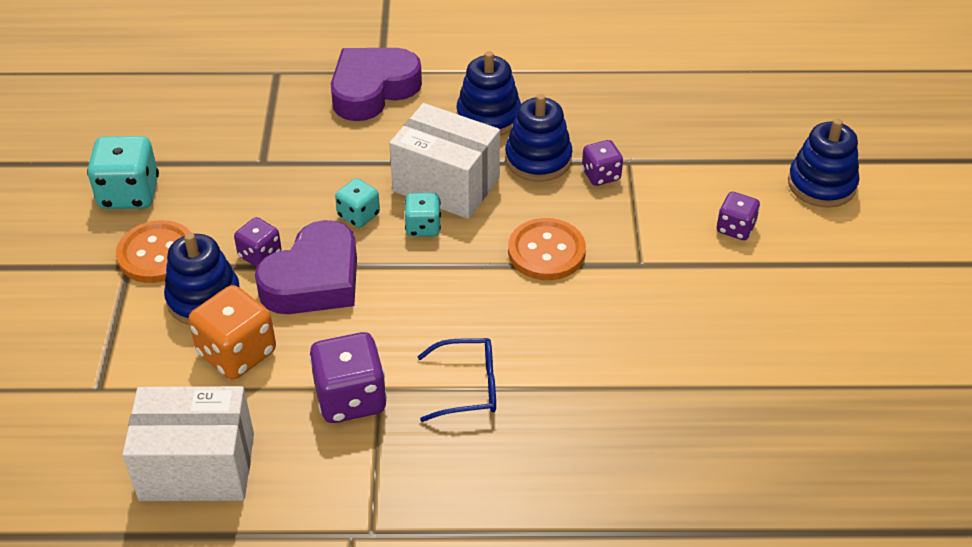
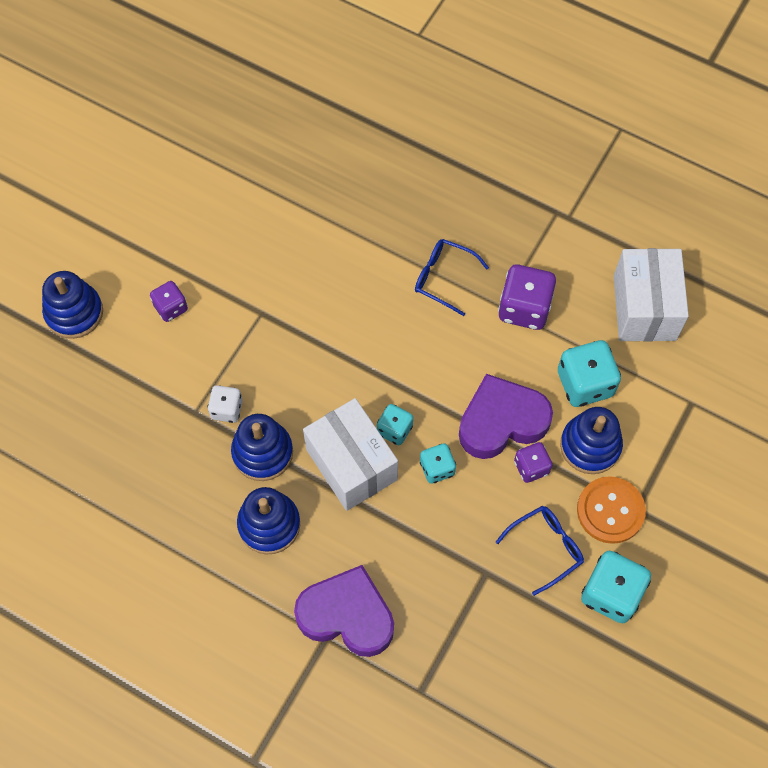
camera: 150 degrees left, 20 degrees up
white box [122,386,254,501] -> white box turned 60 degrees clockwise [614,248,689,341]
orange dice [189,285,276,379] -> turquoise dice [558,340,621,407]
purple heart [331,48,422,121] -> purple heart turned 150 degrees counterclockwise [294,565,394,657]
orange button [508,218,586,280] -> none
purple dice [582,140,623,186] -> white dice [207,385,242,423]
none -> blue glasses [496,506,584,596]

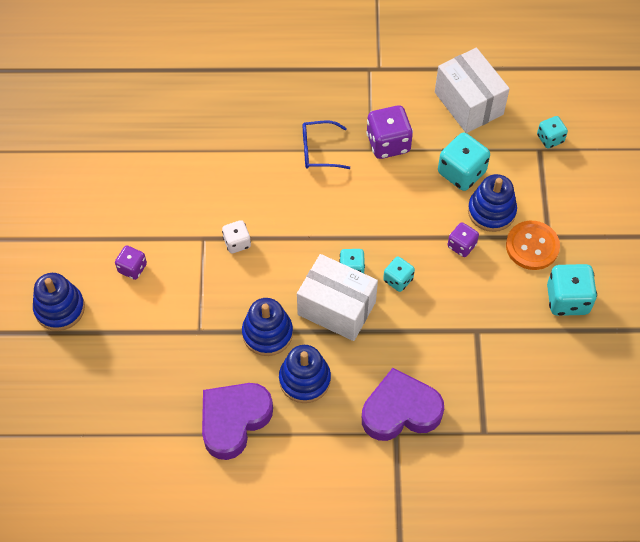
camera: 30 degrees left, 5 degrees down
white dice [207,385,242,423] -> white dice moved to [222,220,251,254]
purple heart [459,374,553,459] -> purple heart moved to [202,383,273,460]
blue glasses [496,506,584,596] -> none
none -> turquoise dice [537,116,568,149]

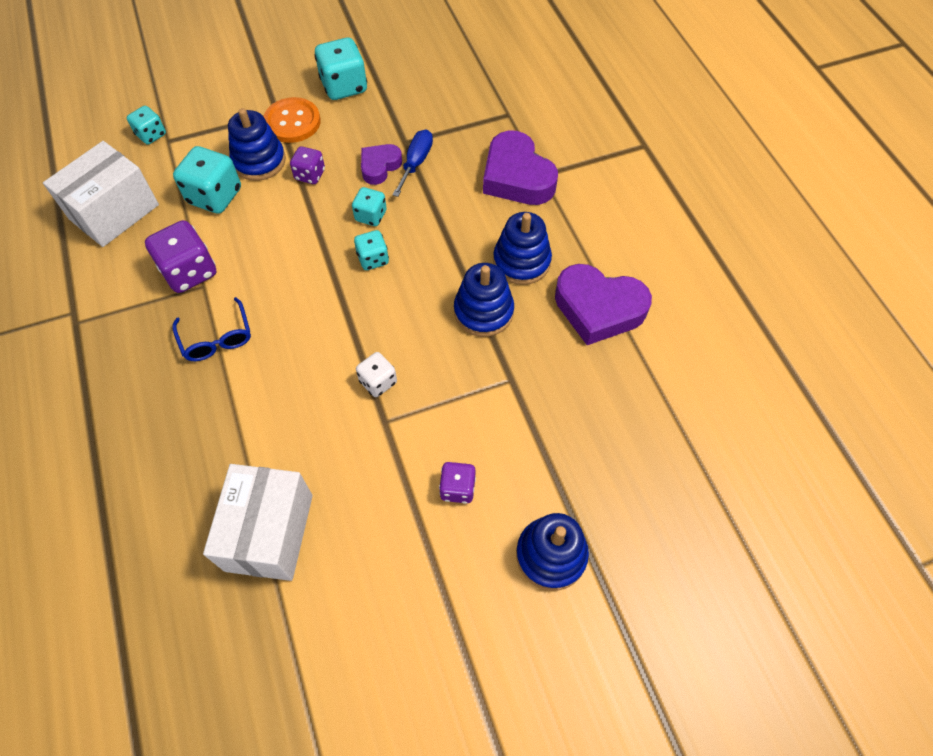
camera: 110 degrees left, 0 degrees up
white box [297,254,378,341] -> white box moved to [203,464,313,581]
none -> purple heart [361,144,402,185]
none -> blue screwdriver [393,129,433,197]

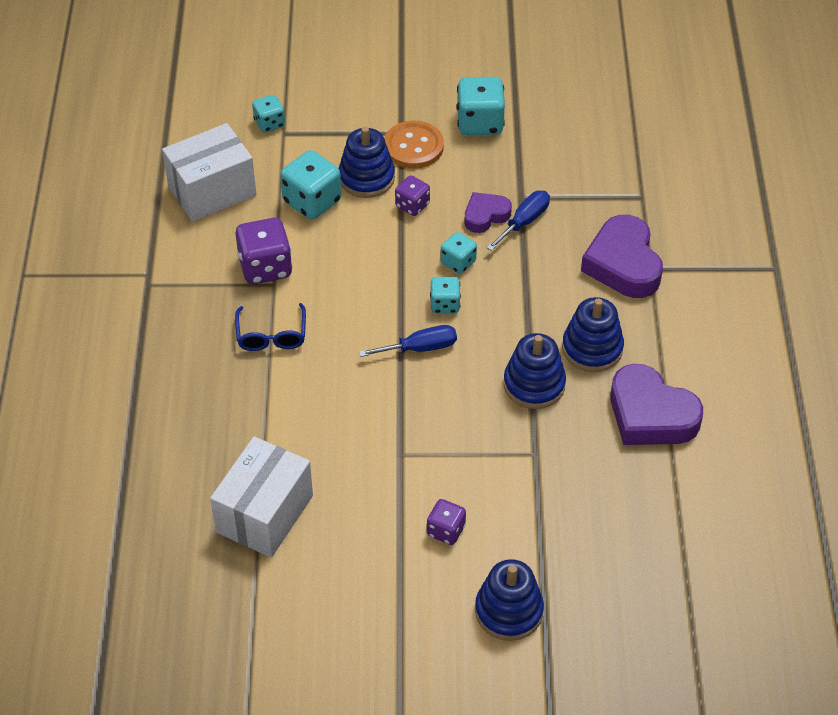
camera: 20 degrees right, 10 degrees down
white dice [356,352,397,397] -> none
none -> blue screwdriver [359,325,457,357]

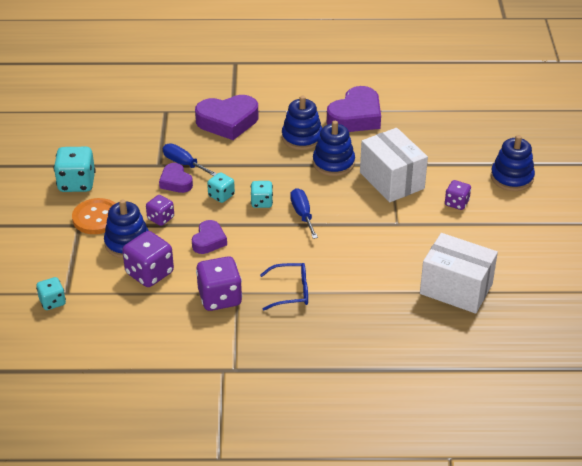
camera: 90 degrees left, 10 degrees down
white box [162,123,256,222] -> white box moved to [360,128,428,202]
turquoise dice [280,150,342,220] -> purple dice [122,231,174,287]
none -> purple heart [192,220,227,254]

